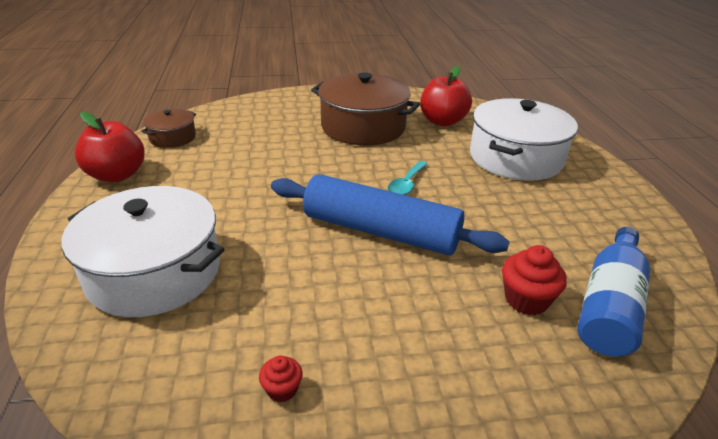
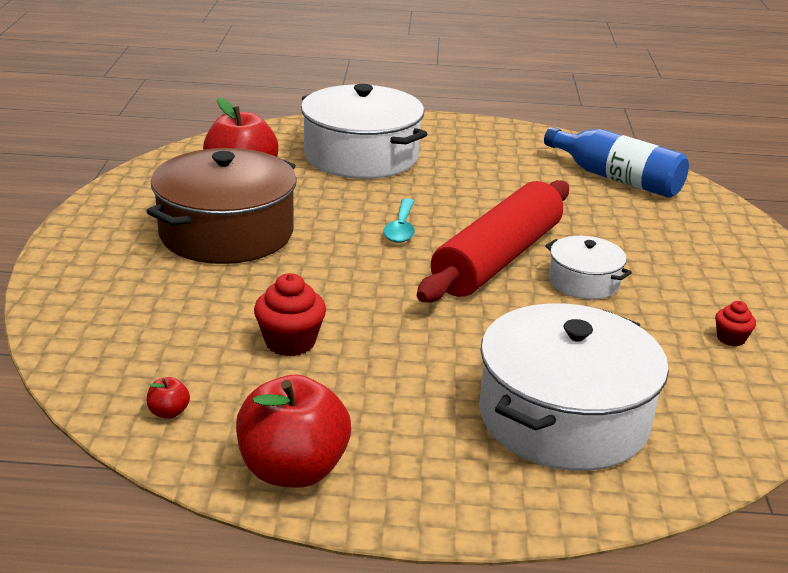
camera: 80 degrees left, 5 degrees down
brown pot [141,109,196,148] -> red apple [147,377,190,419]
blue rolling pin [271,174,510,255] -> red rolling pin [417,180,569,303]
turquoise spoon [388,161,427,195] -> turquoise spoon turned 60 degrees clockwise [383,198,415,243]
red cupcake [502,245,567,315] -> red cupcake moved to [254,273,326,356]
none -> white pot [545,236,632,300]

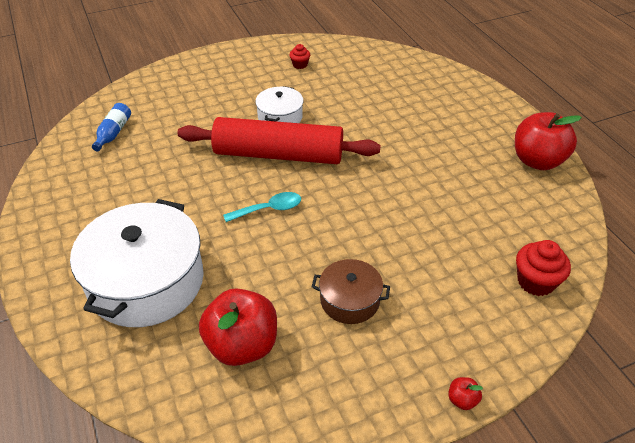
camera: 115 degrees left, 15 degrees up
brown pot [146,148,297,264] -> brown pot [312,259,390,324], size x0.51
red apple [147,377,190,419] -> red apple moved to [448,377,483,410]
red cupcake [254,273,326,356] -> red cupcake moved to [516,240,571,296]
white pot [479,303,669,471] -> none
blue bottle [544,127,689,198] -> blue bottle [92,103,131,152], size x0.54

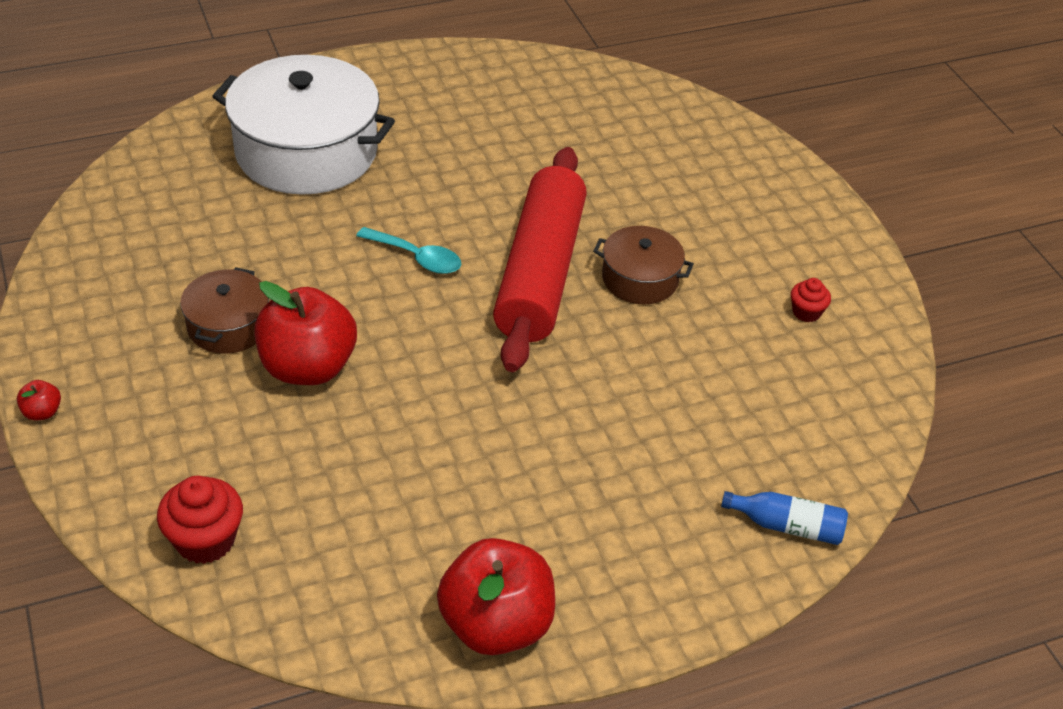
camera: 90 degrees right, 0 degrees up
blue bottle [92,103,131,152] -> blue bottle moved to [721,491,848,545]
red apple [199,288,277,366] -> red apple moved to [255,281,357,385]
turquoise spoon [223,192,301,222] -> turquoise spoon turned 45 degrees counterclockwise [356,227,461,274]
white pot [255,86,303,123] -> brown pot [593,226,694,305]

